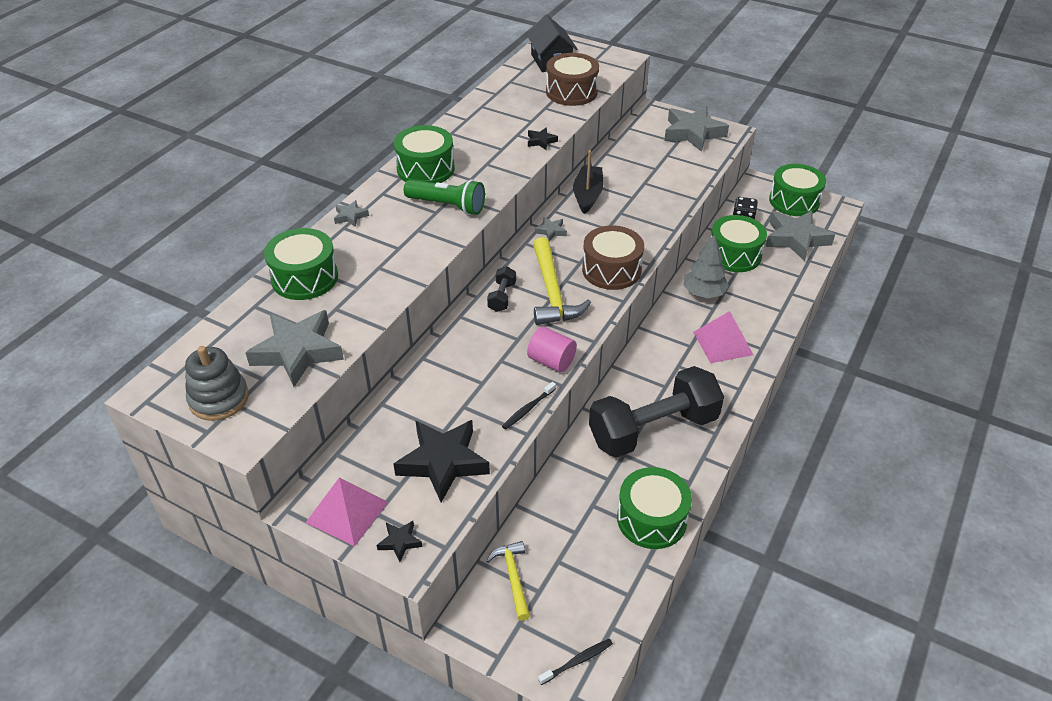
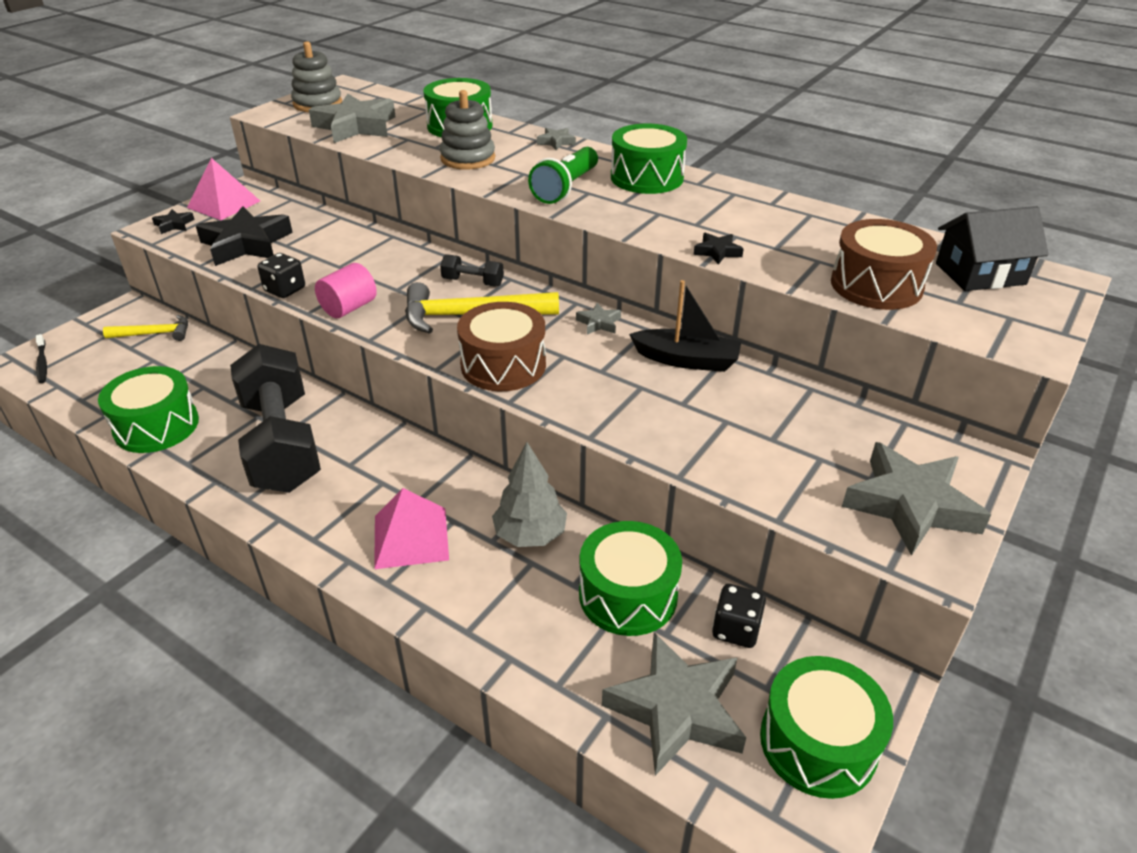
camera: 95 degrees right, 5 degrees down
black toothbrush [502,382,556,429] -> black dice [257,253,305,298]
none -> grey stacking toy [440,90,495,170]

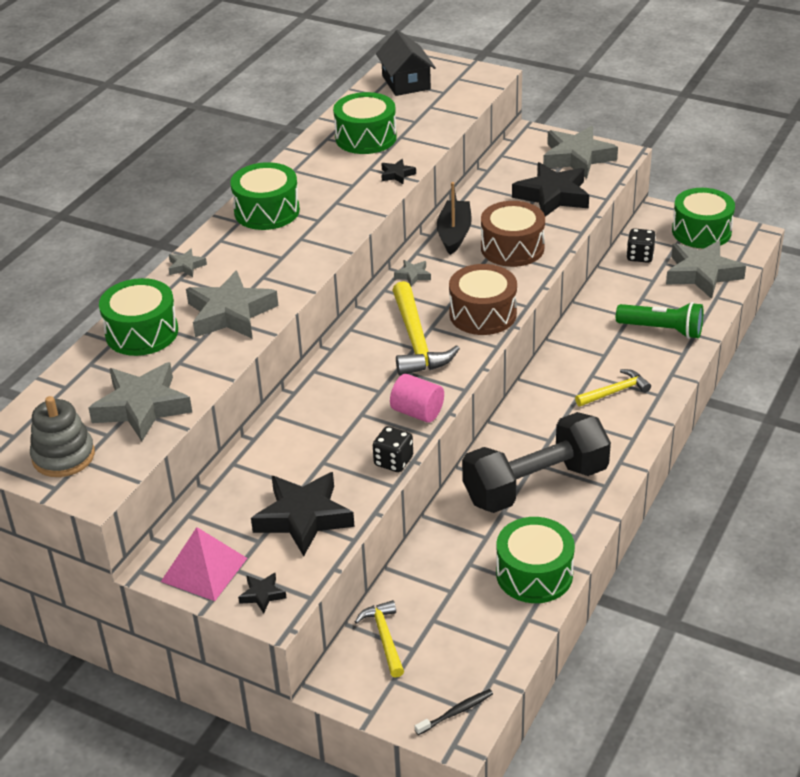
camera: 95 degrees left, 0 degrees up
pink pyramid [374,488,449,569] -> yellow hammer [575,369,651,406]
grey stacking toy [440,90,495,170] -> grey star [186,270,278,339]
black dumbbell [440,254,504,286] -> none
grey tree [492,442,567,547] -> none
green flashlight [528,147,598,204] -> green flashlight moved to [616,302,703,339]
green drum [579,521,682,636] -> green drum moved to [333,92,397,154]
brown drum [831,219,937,310] -> brown drum moved to [481,201,545,267]
none -> black star [512,162,589,217]

